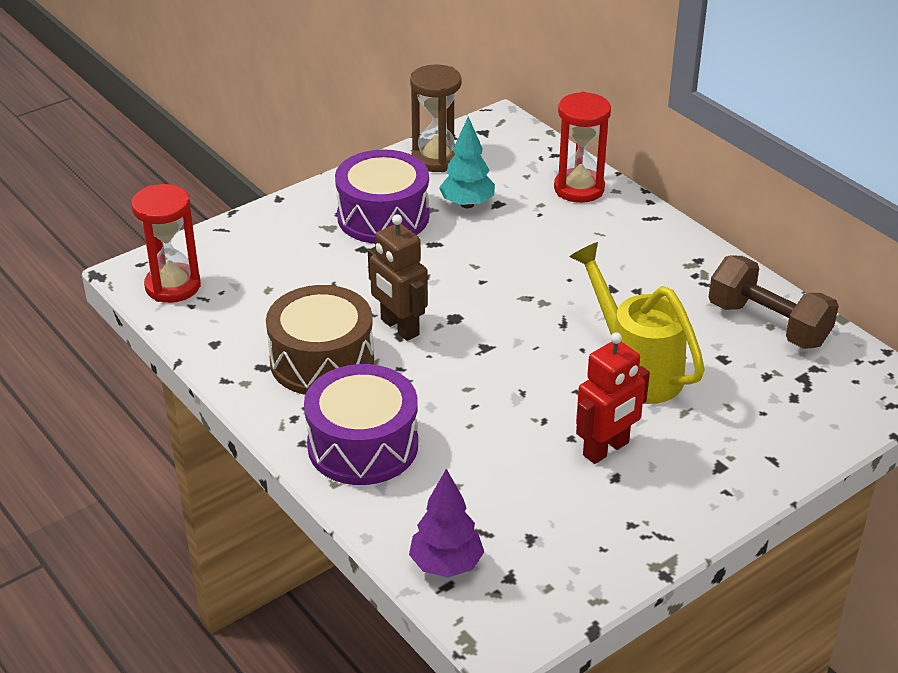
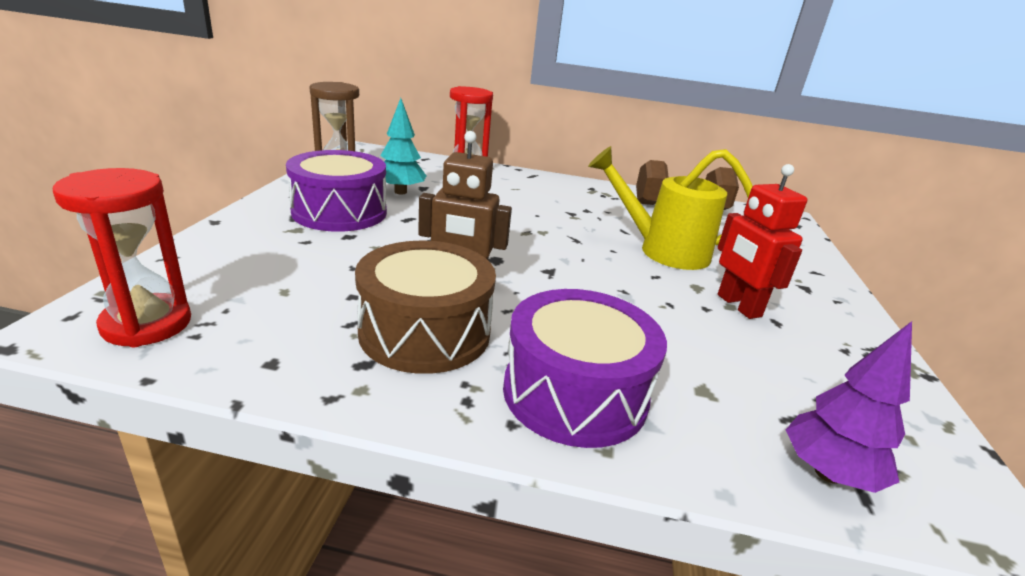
camera: 45 degrees left, 10 degrees down
red robot [576,332,650,464] -> red robot turned 150 degrees clockwise [717,164,807,319]

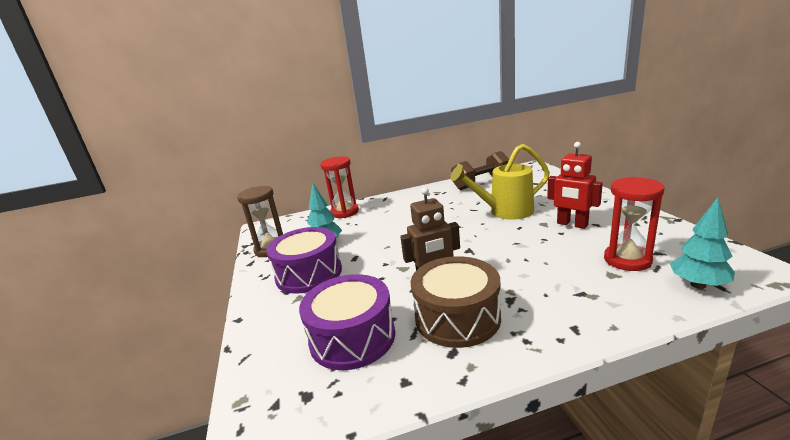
camera: 20 degrees left, 5 degrees down
red hourglass [53,168,191,347] -> red hourglass moved to [604,177,665,271]
purple drum [503,289,667,448] -> purple drum moved to [299,274,395,370]
purple tree [786,321,912,493] -> turquoise tree [670,197,735,289]

